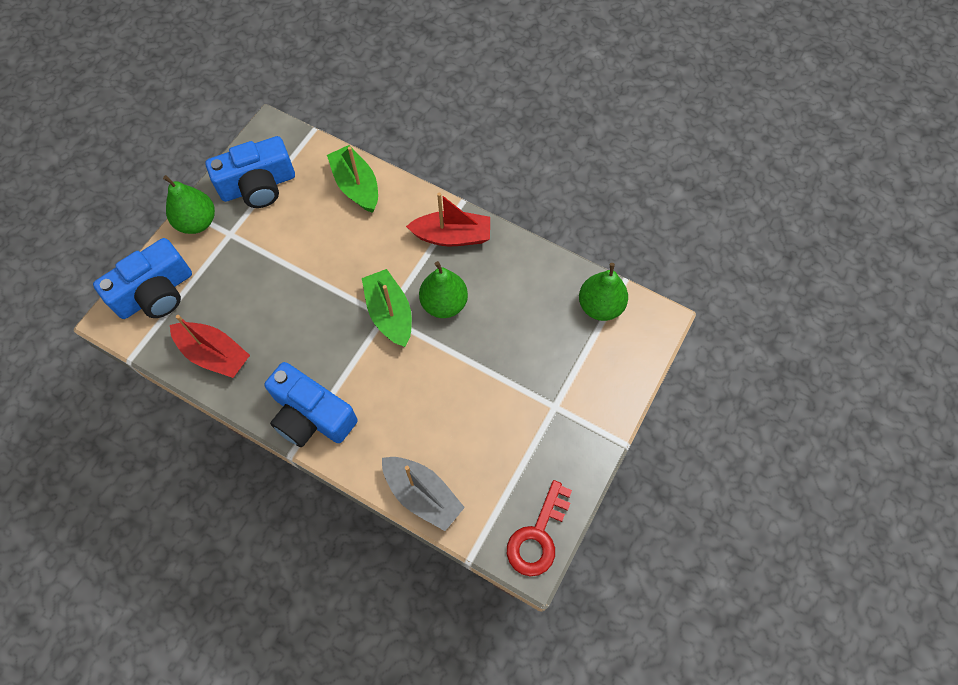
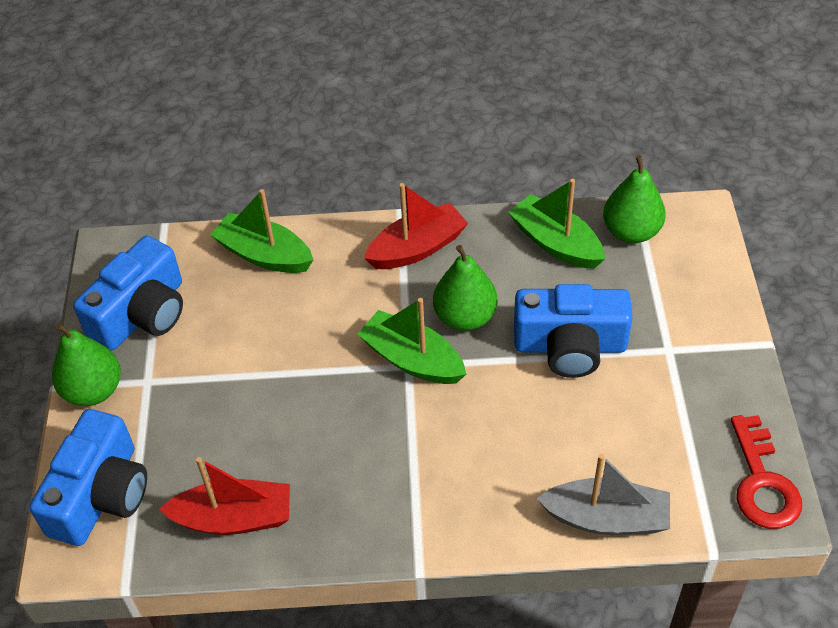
camera: 30 degrees left, 15 degrees down
blue camera [264,362,358,447] -> blue camera moved to [514,284,633,378]
none -> green boat [508,179,605,269]

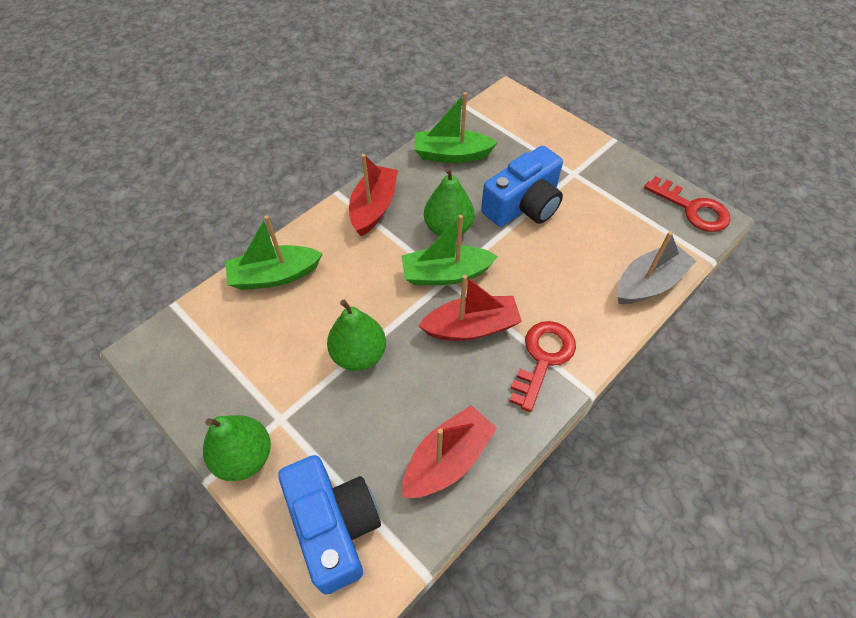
camera: 45 degrees left, 5 degrees up
blue camera [73,236,183,350] -> none
green pear [603,155,666,243] -> green pear moved to [327,300,386,371]
none -> red boat [418,275,522,341]
none -> red key [509,321,576,412]

